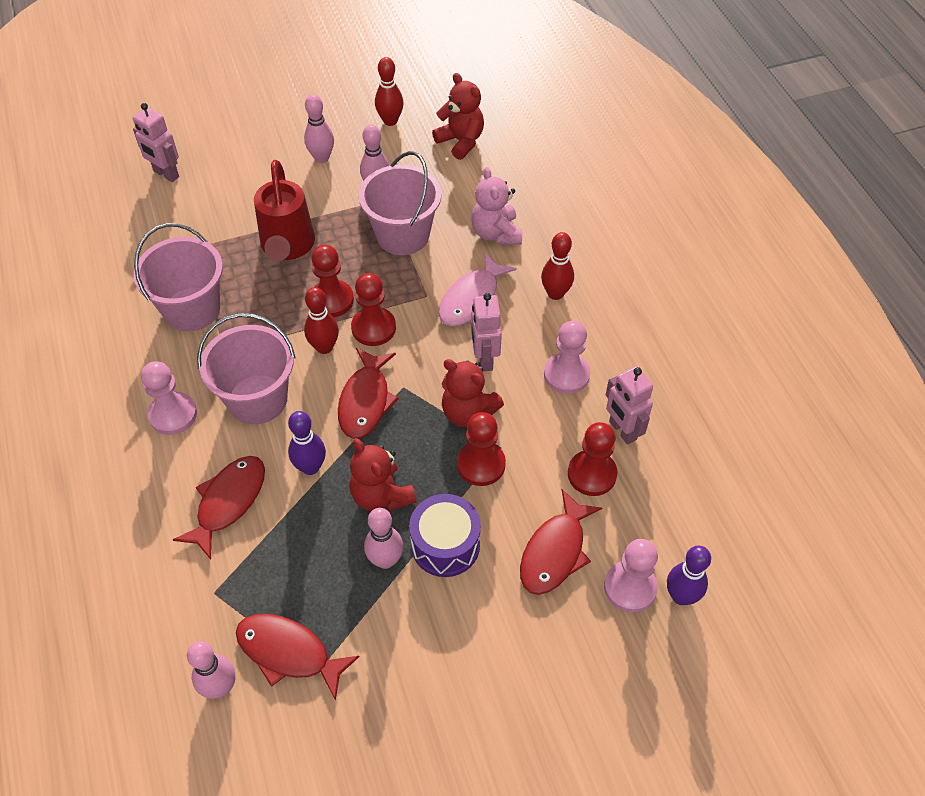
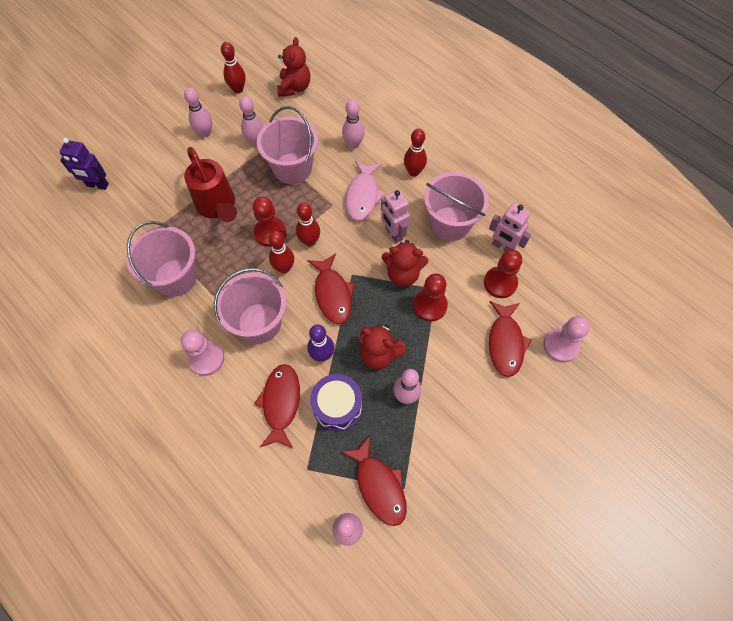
camera: 25 degrees left, 10 degrees up
pink robot [133,103,179,182] -> purple robot [59,138,109,190]
red fish [236,614,360,701] -> red fish turned 120 degrees counterclockwise [341,436,407,526]
red pawn [351,273,396,346] -> red bowling pin [296,202,320,247]
purple drum [409,494,481,577] -> purple drum moved to [310,374,362,432]
red teddy bear [432,73,484,160] -> red teddy bear turned 75 degrees clockwise [277,37,310,97]
pink teddy bear [471,167,522,245] -> pink bowling pin [342,100,365,149]
pink pawn [544,321,590,394] -> pink bucket [424,172,489,241]
purple bowling pin [667,546,711,605] -> none

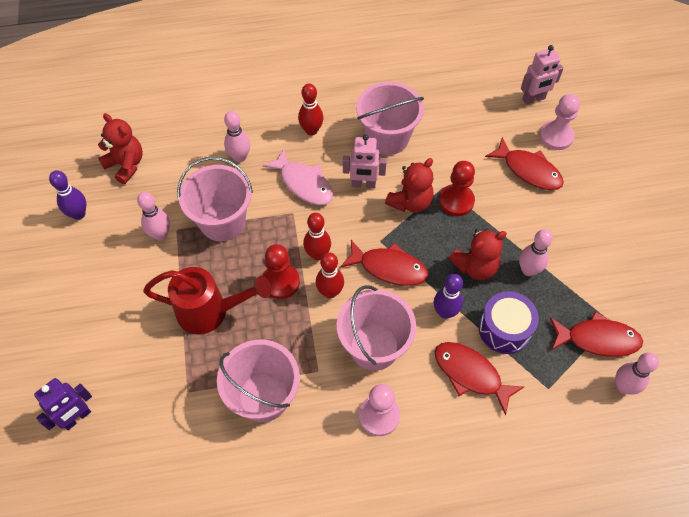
camera: 55 degrees left, 5 degrees down
pink bowling pin [184,88,212,137] -> none
red bowling pin [221,42,246,93] -> purple bowling pin [49,170,86,220]
red pawn [484,249,522,298] -> none
pink robot [489,204,531,252] -> pink robot moved to [521,45,563,105]

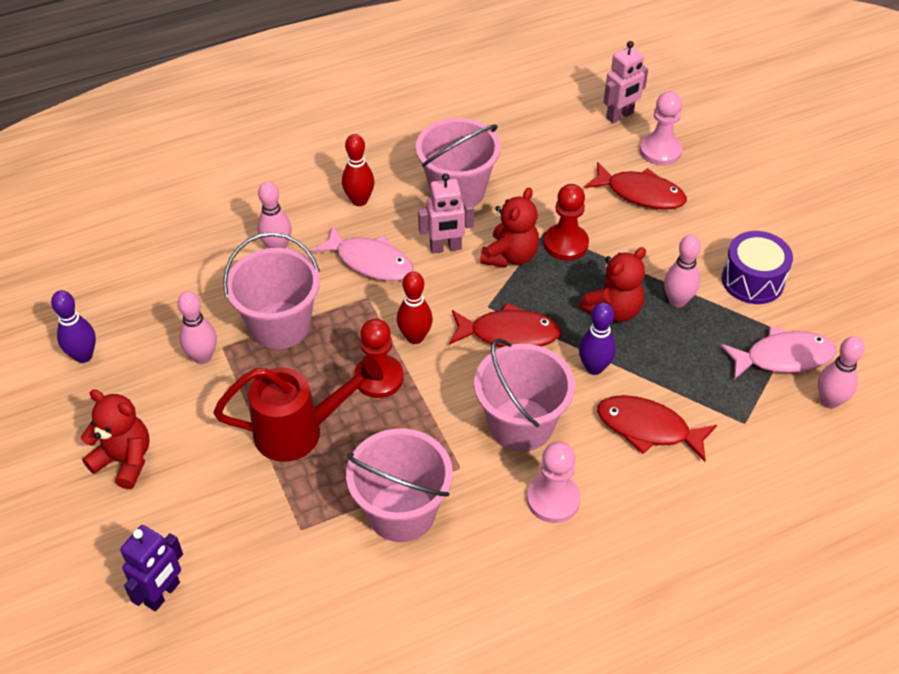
camera: 15 degrees left, 10 degrees down
red teddy bear [98,113,143,184] -> red teddy bear moved to [81,389,150,489]
red bowling pin [316,252,344,298] -> none
purple drum [479,291,539,354] -> purple drum moved to [722,231,793,304]
red fish [550,311,643,357] -> pink fish [721,327,836,380]

